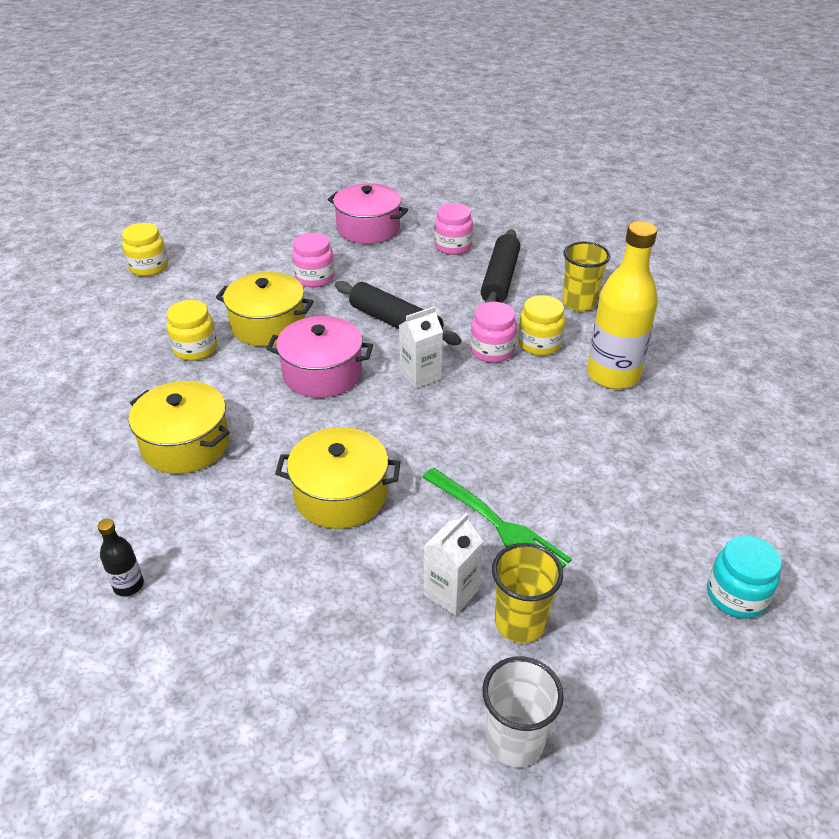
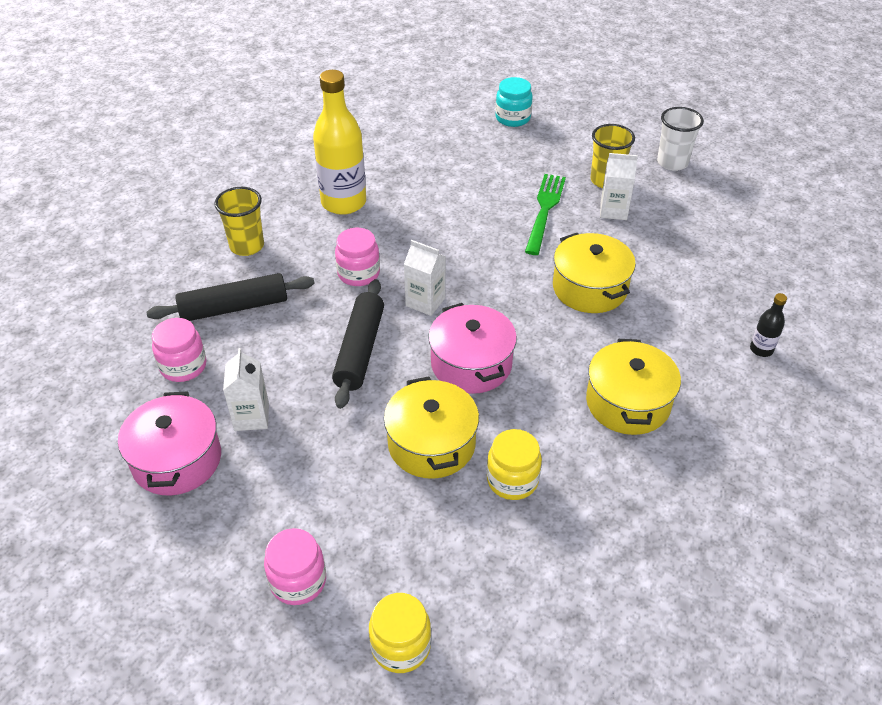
camera: 120 degrees left, 5 degrees up
pink jar [292,233,335,287] -> pink jar moved to [264,528,326,605]
yellow jar [518,295,565,356] -> none
none -> white carton [223,348,269,431]

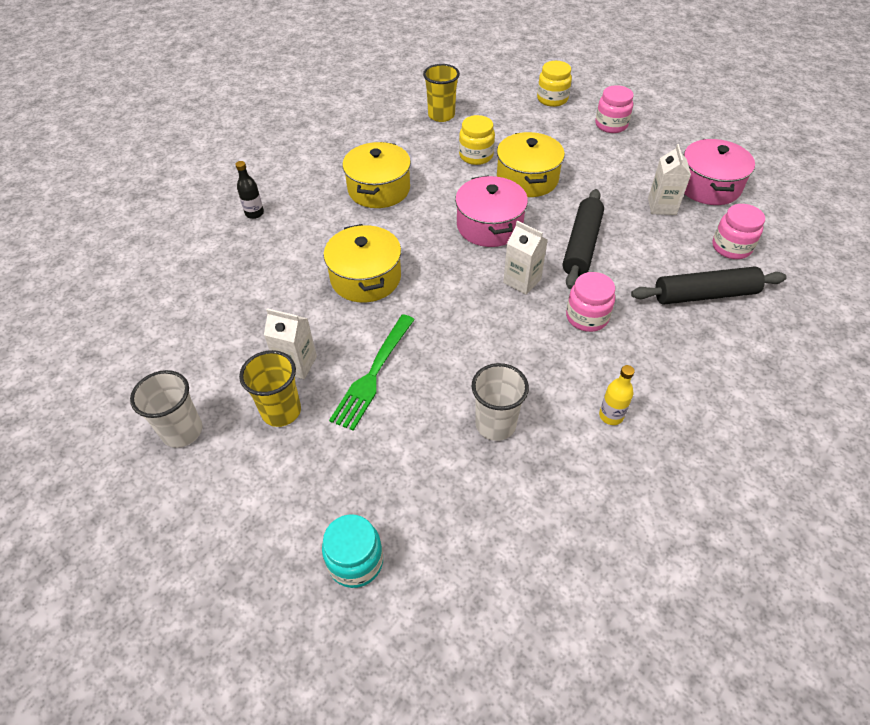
camera: 170 degrees left, 5 degrees up
yellow cup [214,187,264,256] -> yellow cup moved to [423,64,460,122]
yellow bottle [313,70,366,215] -> yellow bottle [599,365,635,425], size x0.44
none -> white cup [472,363,529,441]

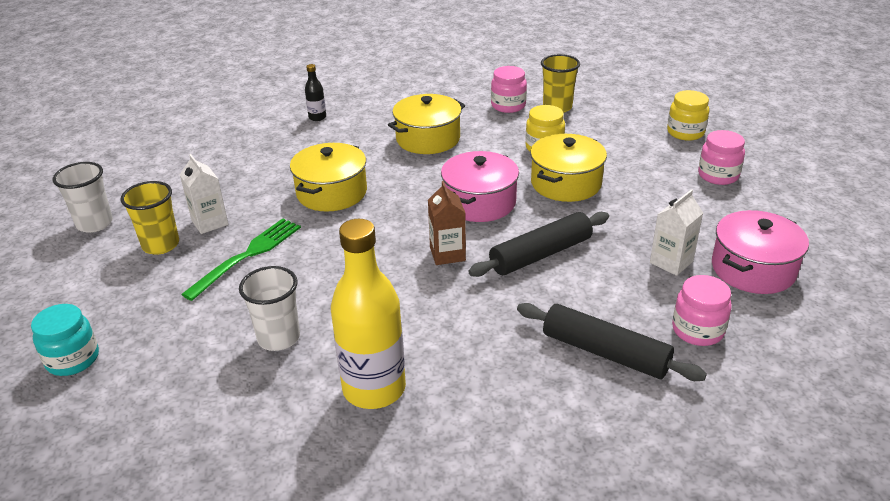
camera: 40 degrees right, 15 degrees down
green fork [329,314,415,431] -> green fork turned 150 degrees clockwise [181,218,301,301]
white carton [503,221,548,295] -> brown carton [428,181,466,265]
pink jar [566,272,615,332] -> pink jar moved to [491,66,527,113]
yellow bottle [599,365,635,425] -> yellow bottle [331,219,406,409], size x2.28

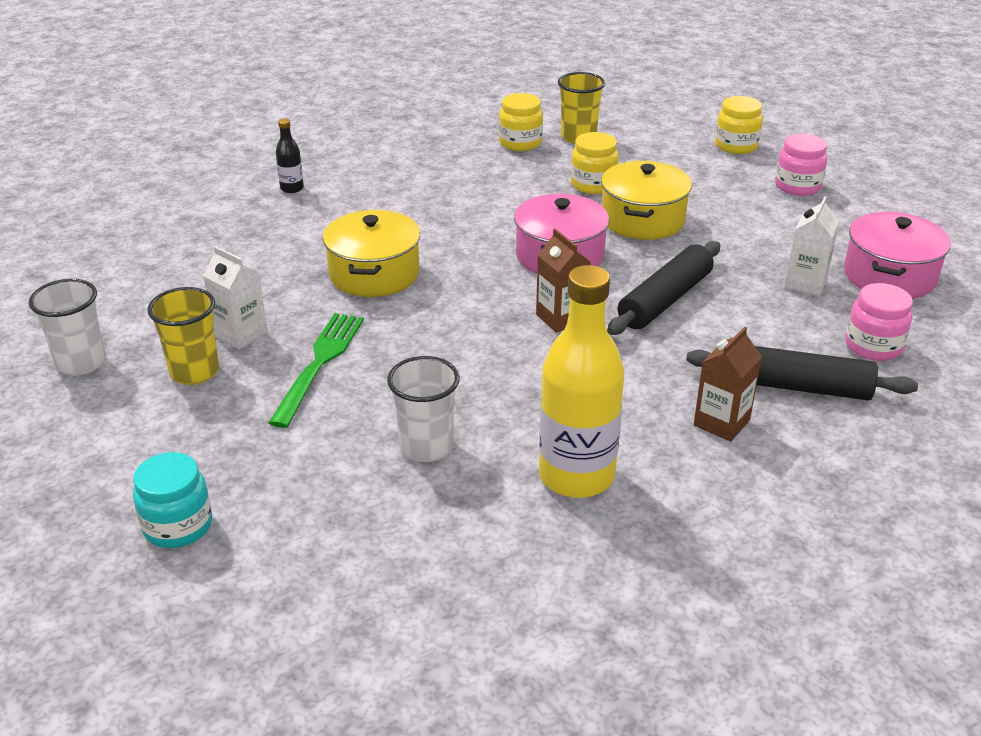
camera: 20 degrees left, 0 degrees up
yellow pot [388,94,465,154] -> none
pink jar [491,66,527,113] -> yellow jar [499,93,543,151]
none -> brown carton [694,327,762,442]

